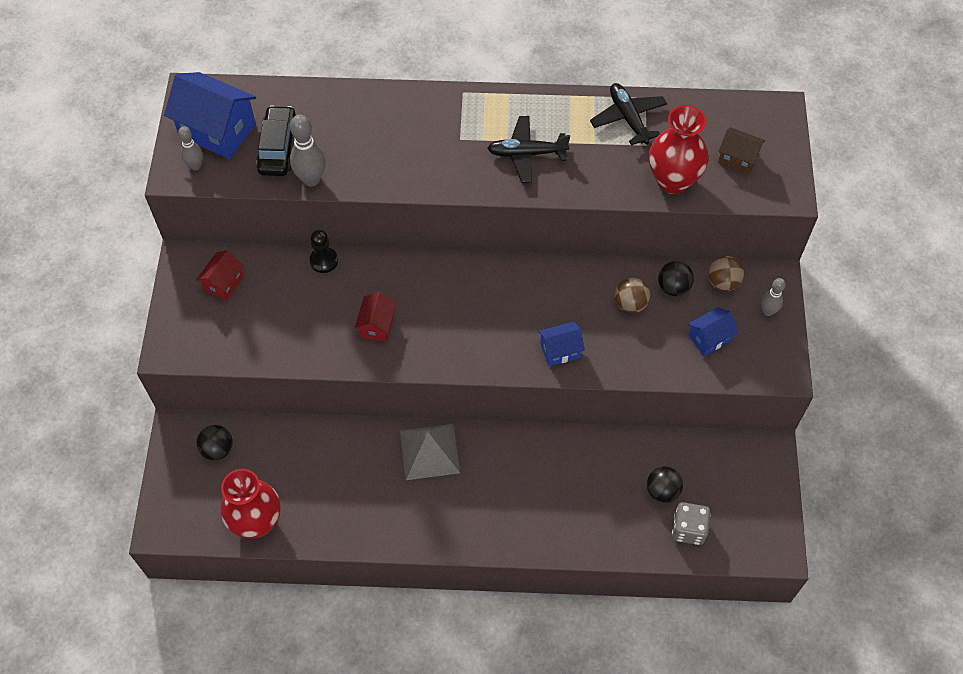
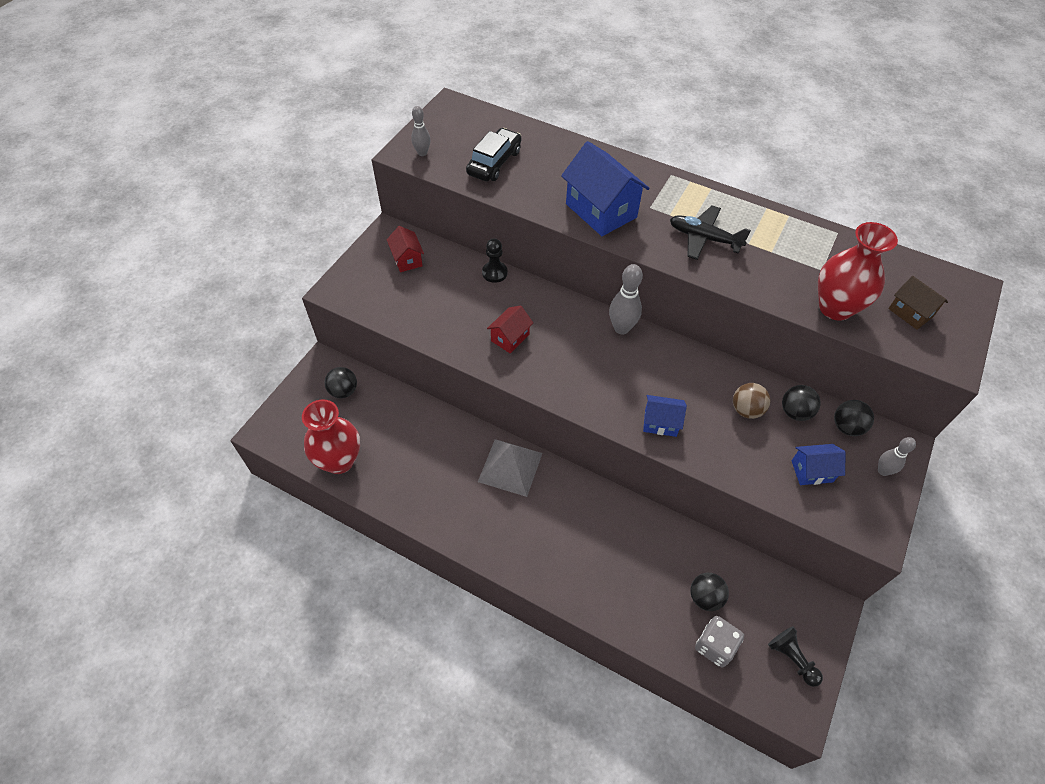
camera: 25 degrees right, 5 degrees down
blue house [164,72,256,159] -> blue house moved to [561,141,650,236]
red house [196,251,244,301] -> red house turned 75 degrees counterclockwise [387,226,424,272]
grey bowling pin [290,115,326,186] -> grey bowling pin moved to [609,264,643,335]
black plane [590,83,667,145] -> none
brown ball [708,256,744,291] -> black ball [834,400,874,436]
none -> black pawn [768,626,823,687]

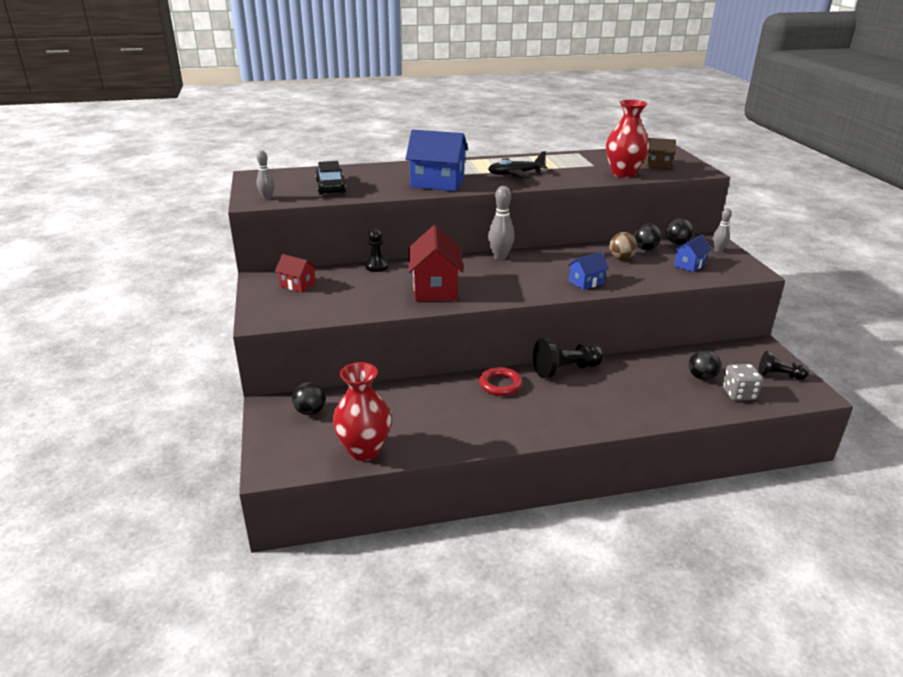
camera: 40 degrees left, 25 degrees down
grey pyramid [478,439,543,497] -> red ring [479,367,523,396]
red house [487,305,533,354] -> red house [408,225,464,301], size x1.85
none -> black pawn [533,338,604,378]

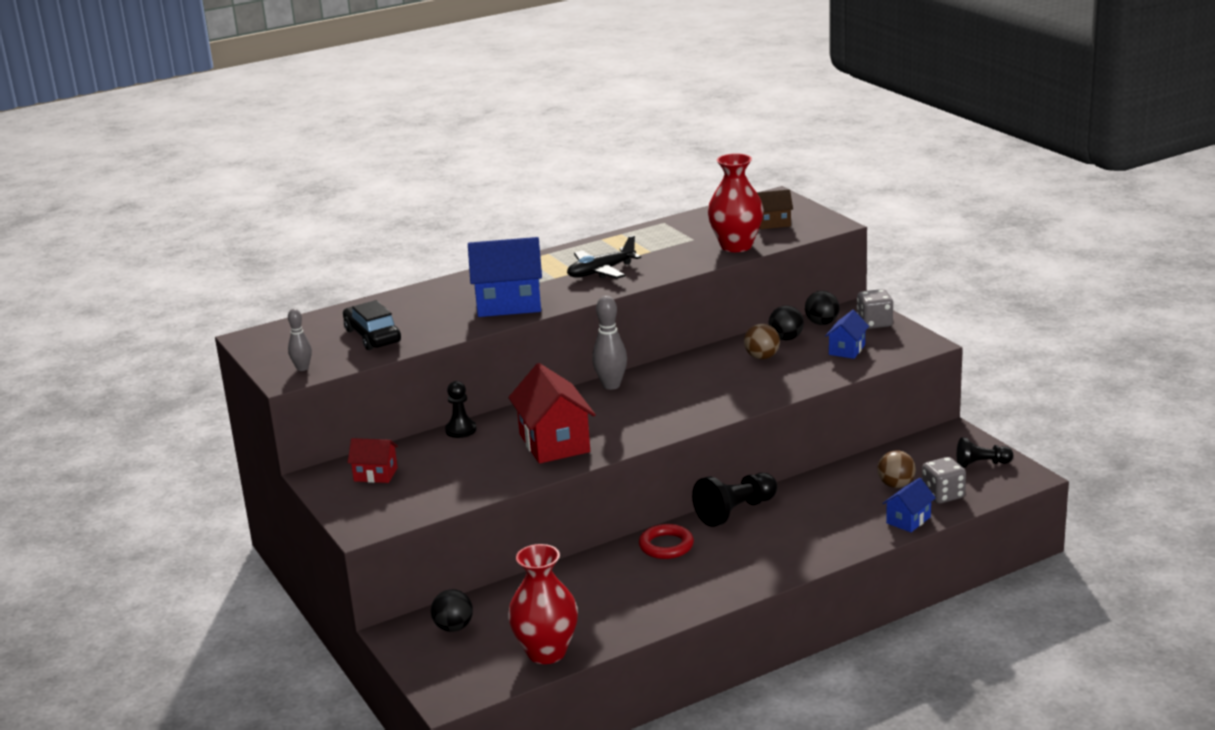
camera: 15 degrees left, 5 degrees down
blue house [568,252,609,290] -> blue house moved to [882,478,936,532]
black ball [688,350,721,380] -> brown ball [877,450,916,488]
grey bowling pin [713,208,732,252] -> grey dice [857,289,893,329]

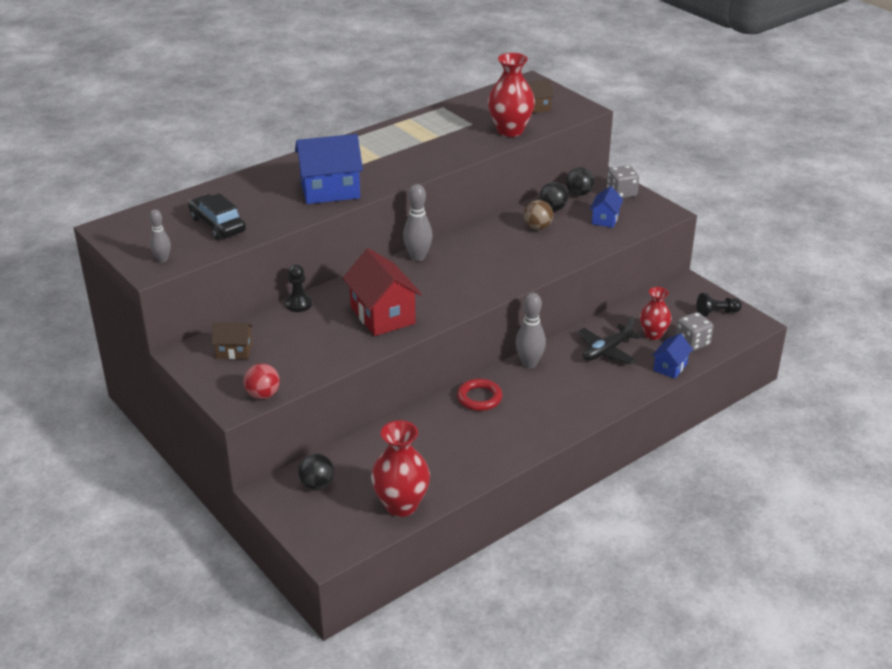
camera: 10 degrees left, 10 degrees up
red house [348,438,398,483] -> brown house [212,322,253,359]
black plane [567,235,641,279] -> black plane moved to [578,317,641,364]
black pawn [692,473,777,527] -> grey bowling pin [515,293,546,368]
brown ball [877,450,916,488] -> red vase [640,287,672,340]
none -> red ball [243,363,280,399]

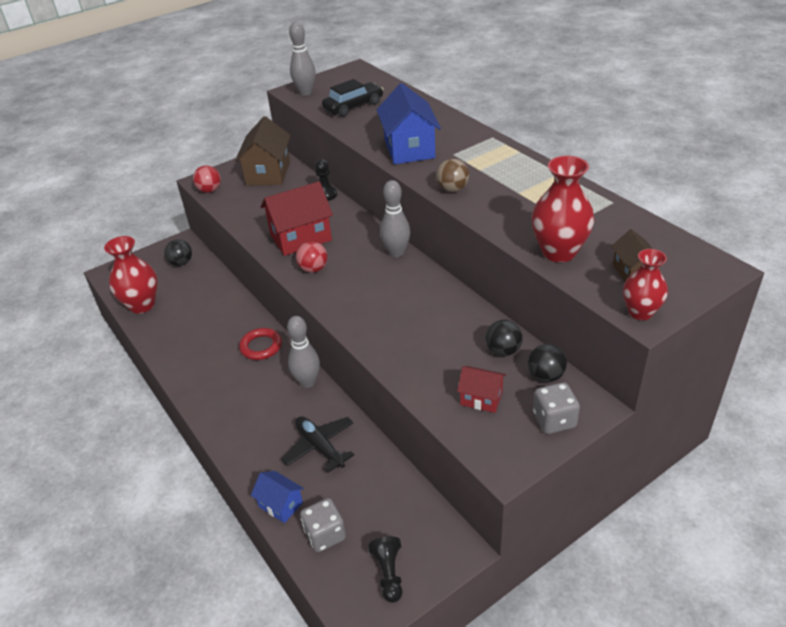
camera: 95 degrees right, 5 degrees up
grey bowling pin [149,209,171,262] -> grey bowling pin [289,22,316,96], size x1.61
brown house [212,322,253,359] -> brown house [235,116,291,185], size x1.85
brown ball [524,200,553,230] -> brown ball moved to [436,159,469,192]
blue house [590,186,623,228] -> red house [457,366,506,413]
red vase [640,287,672,340] -> red vase moved to [623,249,668,320]
none -> red ball [296,241,328,273]

